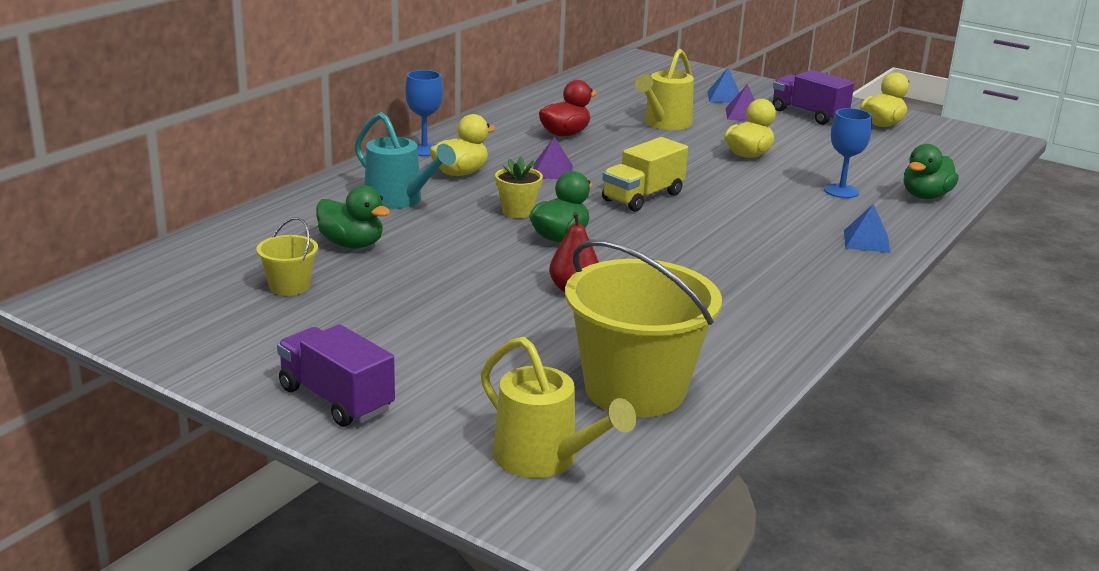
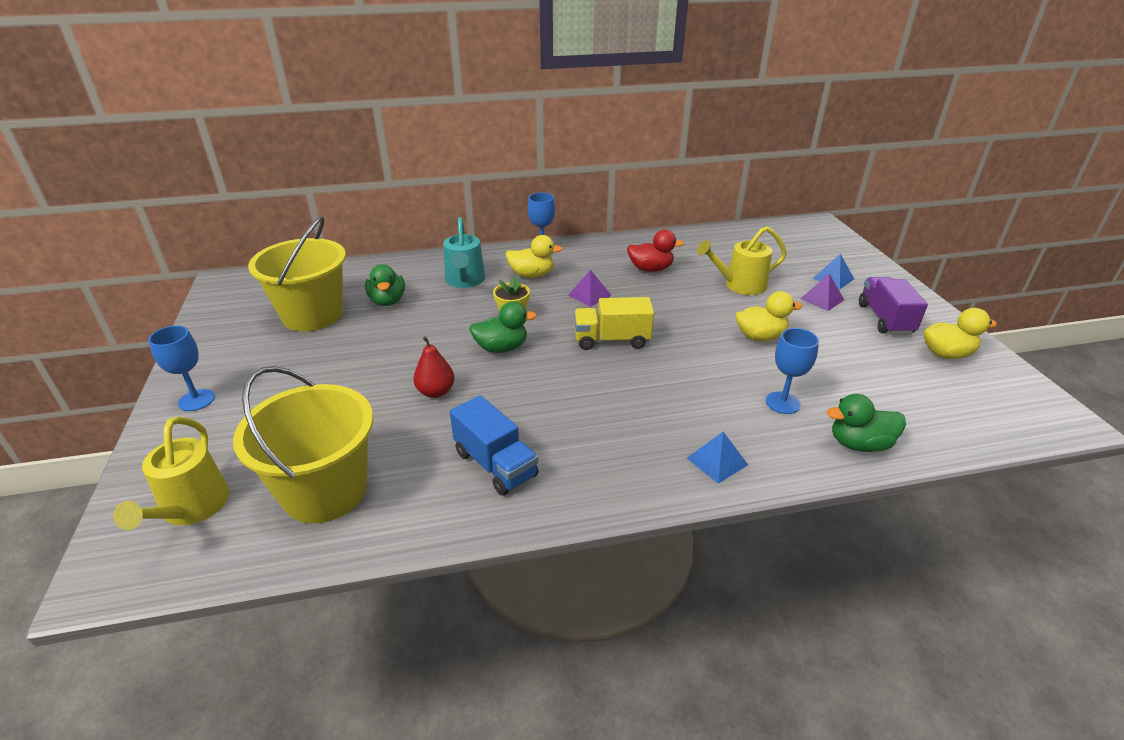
camera: 45 degrees right, 10 degrees up
yellow bucket [257,217,318,296] -> yellow bucket [248,216,346,331], size x2.22
purple truck [277,324,395,427] -> blue goblet [148,326,215,411]
none -> blue truck [450,395,538,496]

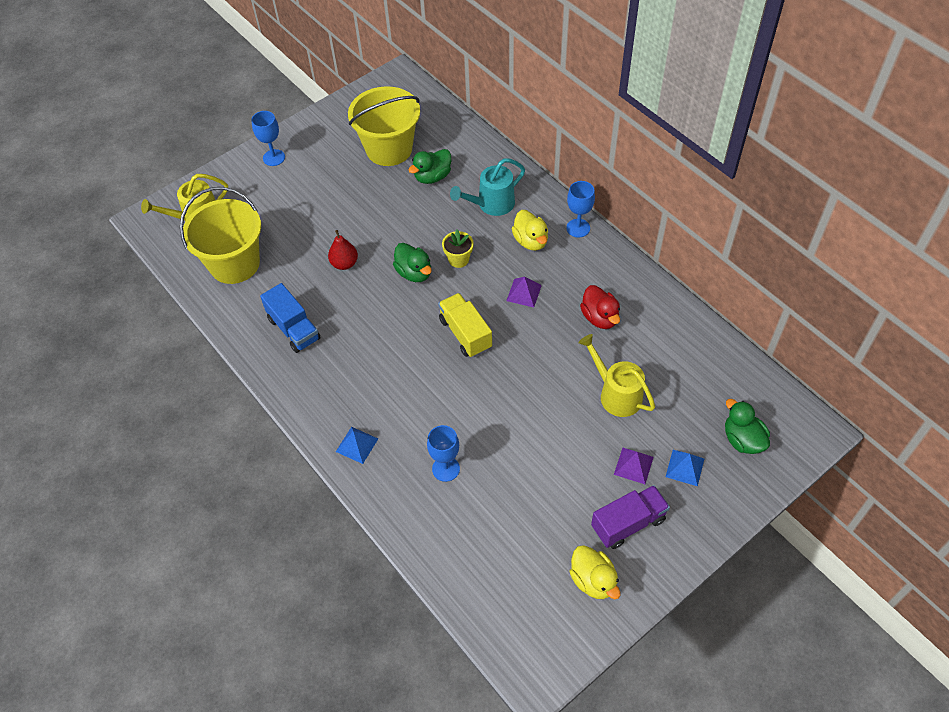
camera: 65 degrees right, 20 degrees up
blue truck [450,395,538,496] -> blue truck turned 60 degrees counterclockwise [260,283,321,353]
yellow duck [735,291,802,341] -> none
green duck [827,394,906,452] -> green duck moved to [725,399,770,454]

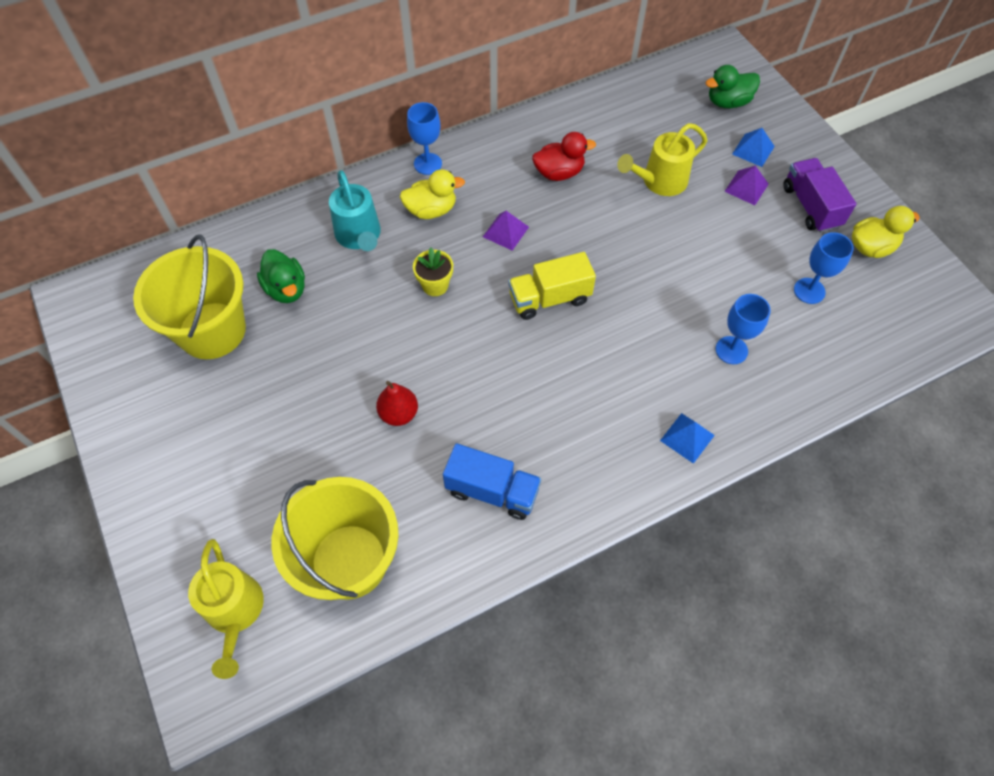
camera: 80 degrees left, 5 degrees up
blue goblet [251,111,285,166] -> blue goblet moved to [794,232,854,304]
blue truck [260,283,321,353] -> blue truck turned 45 degrees clockwise [443,443,541,520]
green duck [393,243,432,282] -> none

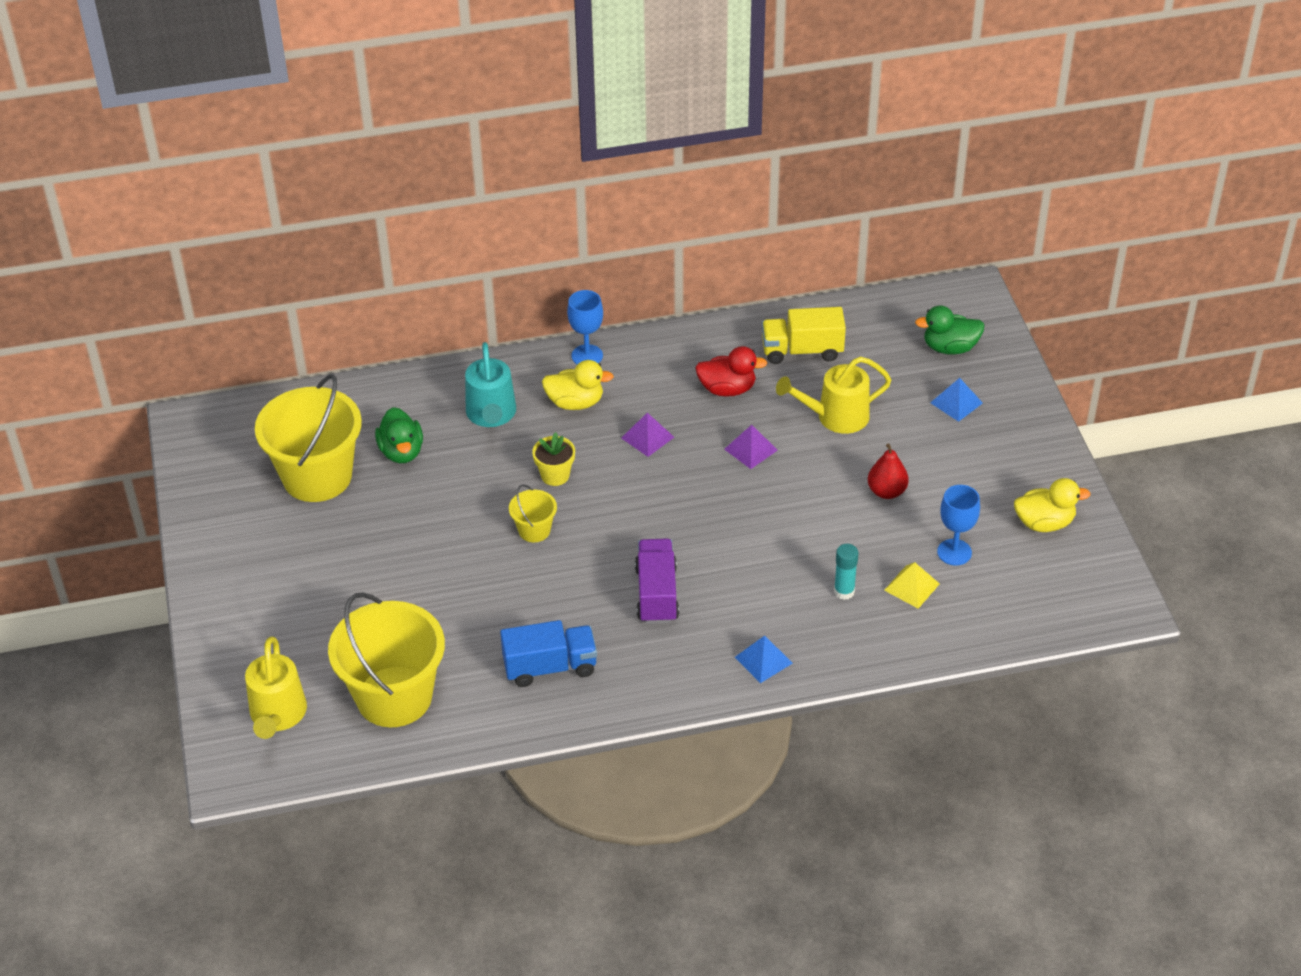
camera: 15 degrees right, 15 degrees down
red pear [376,381,418,426] -> red pear moved to [868,443,909,499]
blue truck [443,443,541,520] -> blue truck turned 45 degrees counterclockwise [500,620,597,687]
yellow truck [508,252,596,320] -> yellow truck moved to [762,307,846,364]
blue goblet [716,294,771,364] -> turquoise glue stick [834,544,858,600]
purple pyramid [724,166,768,205] -> purple pyramid moved to [724,425,778,469]
purple truck [783,158,856,233] -> purple truck moved to [635,539,679,624]
none -> yellow bucket [509,484,557,542]
none -> yellow pyramid [884,562,940,609]

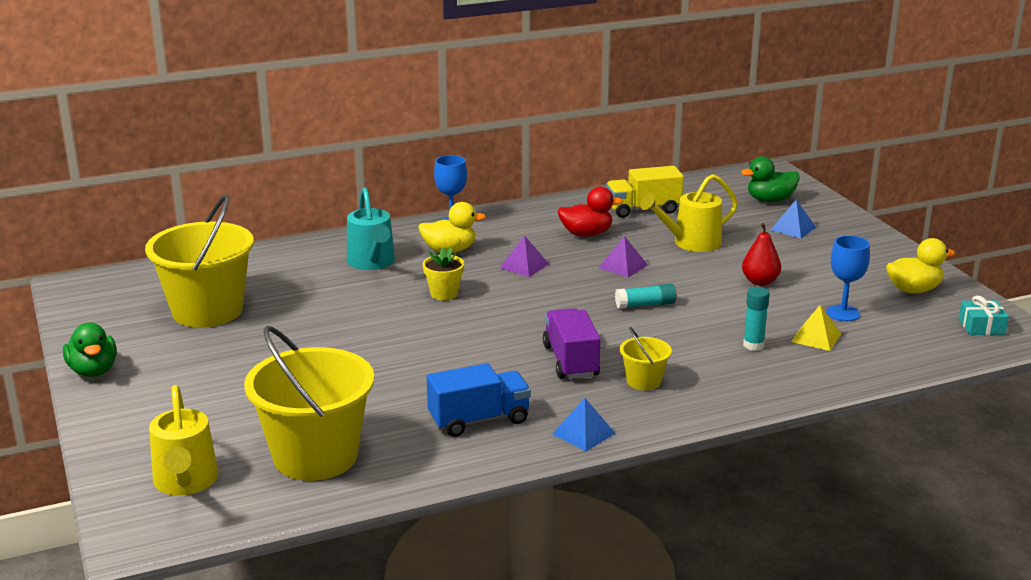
camera: 10 degrees left, 20 degrees down
green duck [375,407,423,463] -> green duck moved to [63,322,117,377]
yellow bucket [509,484,557,542] -> yellow bucket moved to [620,327,672,391]
blue pyramid [735,636,793,683] -> blue pyramid moved to [552,398,616,451]
none -> turquoise glue stick [615,284,676,309]
none -> turquoise gift [959,295,1009,335]

